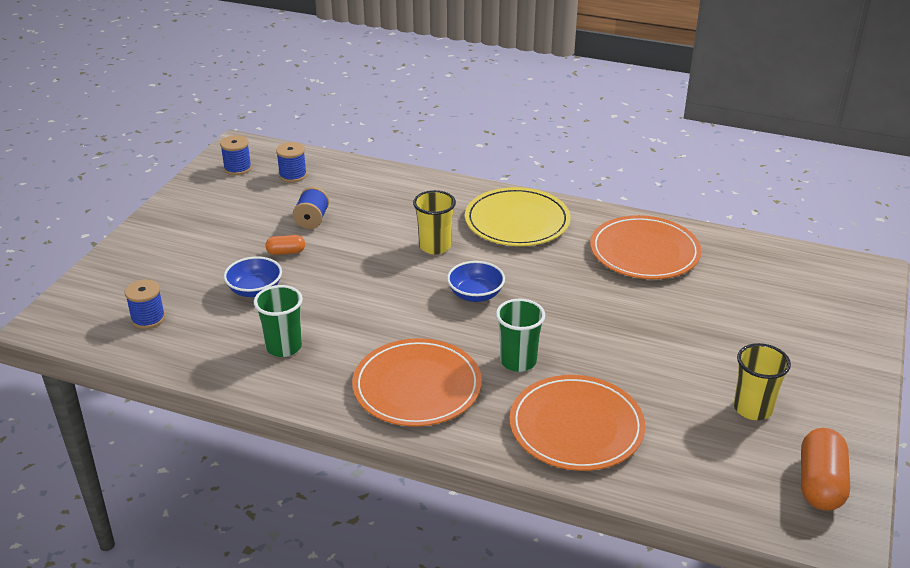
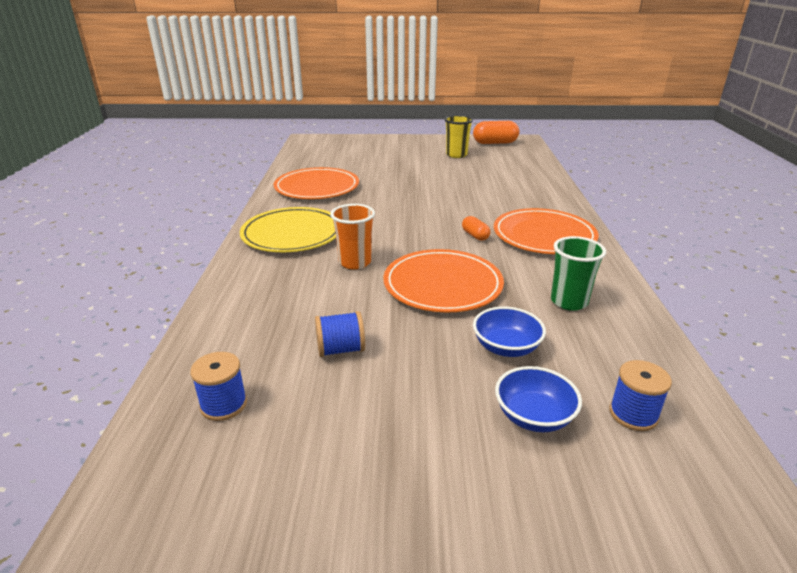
camera: 110 degrees left, 5 degrees down
blue spool [220,135,252,175] -> none
orange capsule [265,235,305,255] -> orange capsule moved to [462,216,491,241]
yellow cup [413,190,456,254] -> orange cup [330,204,375,270]
blue bowl [447,261,505,302] -> blue bowl moved to [495,366,582,432]
green cup [496,299,545,372] -> none
orange plate [509,375,645,471] -> orange plate moved to [383,249,504,312]

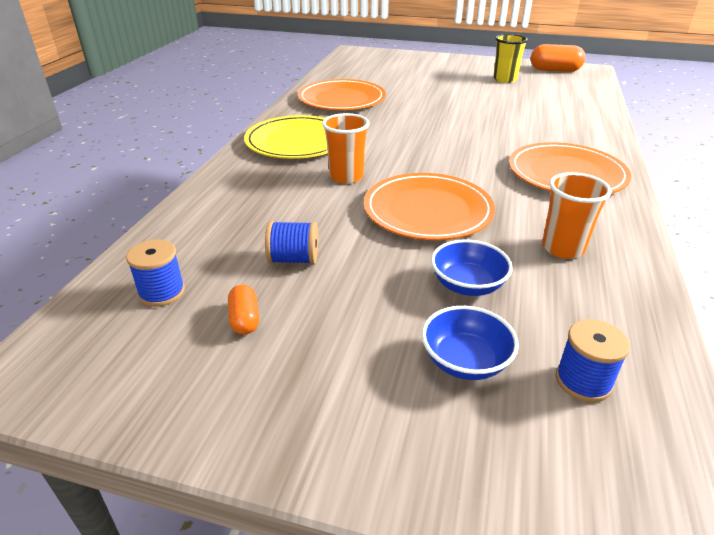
camera: 15 degrees right, 5 degrees up
orange capsule [462,216,491,241] -> orange capsule moved to [228,285,259,335]
green cup [551,236,606,311] -> orange cup [542,172,612,259]

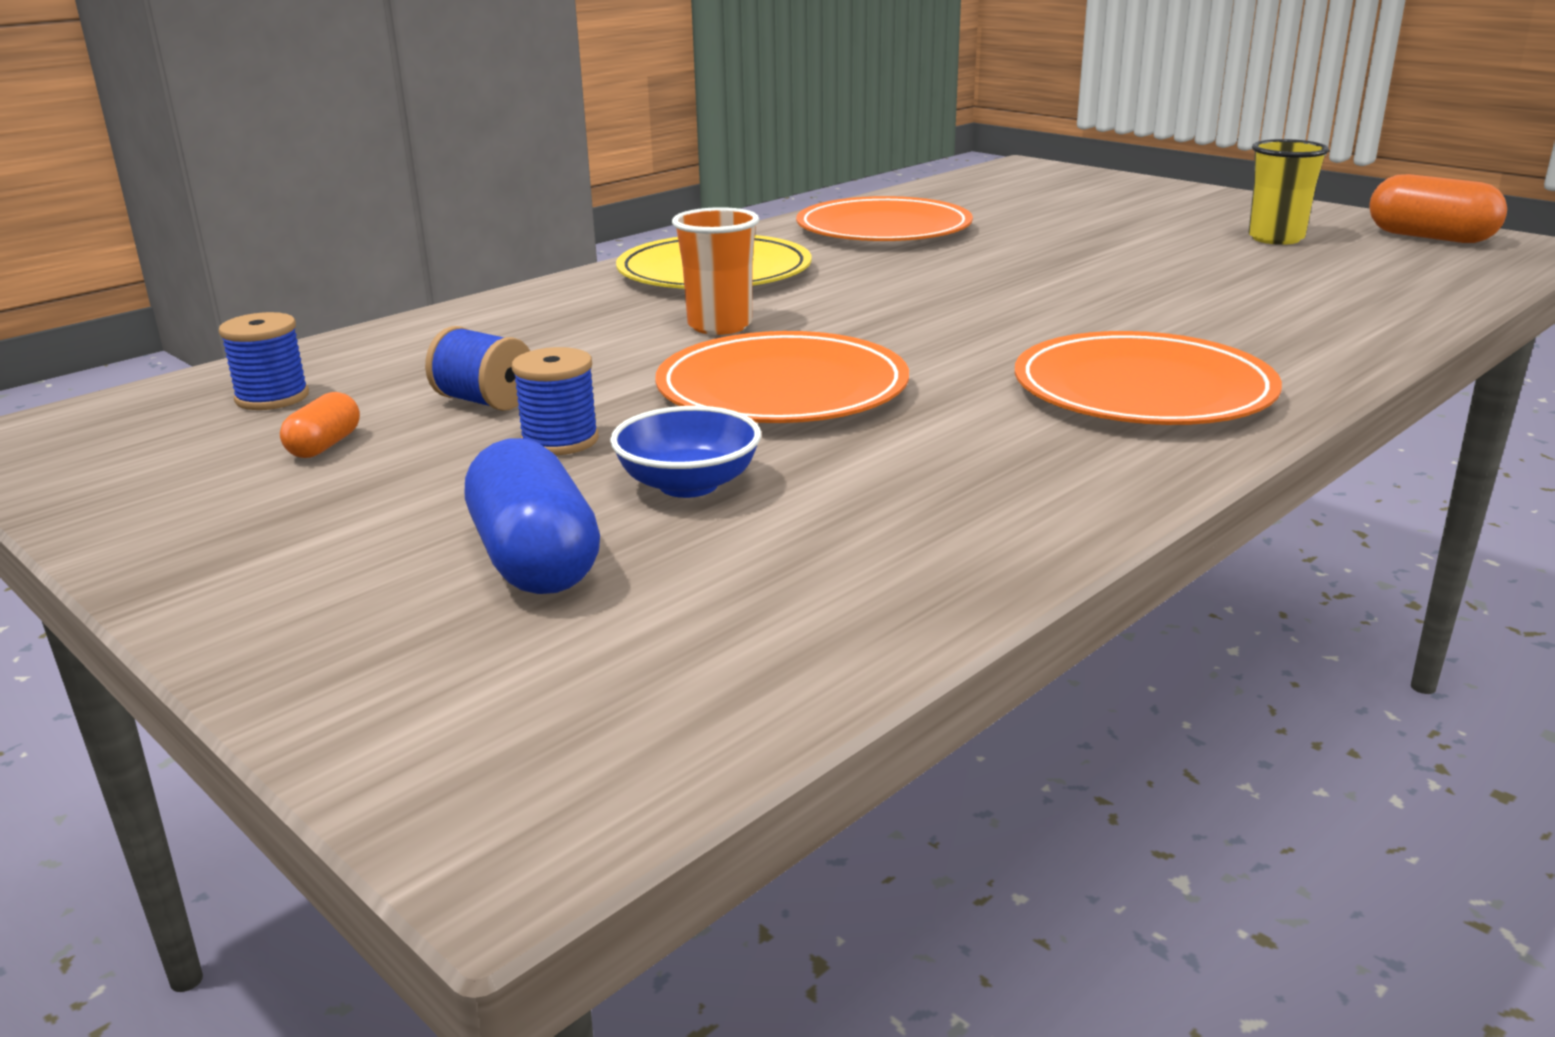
camera: 30 degrees right, 10 degrees down
blue bowl [422,306,519,380] -> blue capsule [465,438,600,594]
orange cup [542,172,612,259] -> none
blue spool [556,319,630,402] -> blue spool moved to [512,347,599,455]

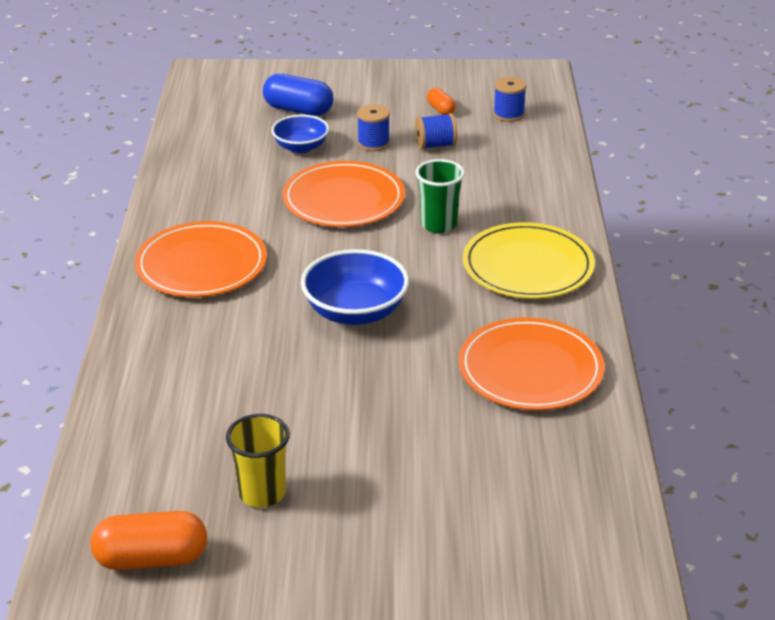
camera: 135 degrees right, 10 degrees up
orange cup [672,207,759,335] -> green cup [415,159,465,233]
none -> blue bowl [301,249,409,325]

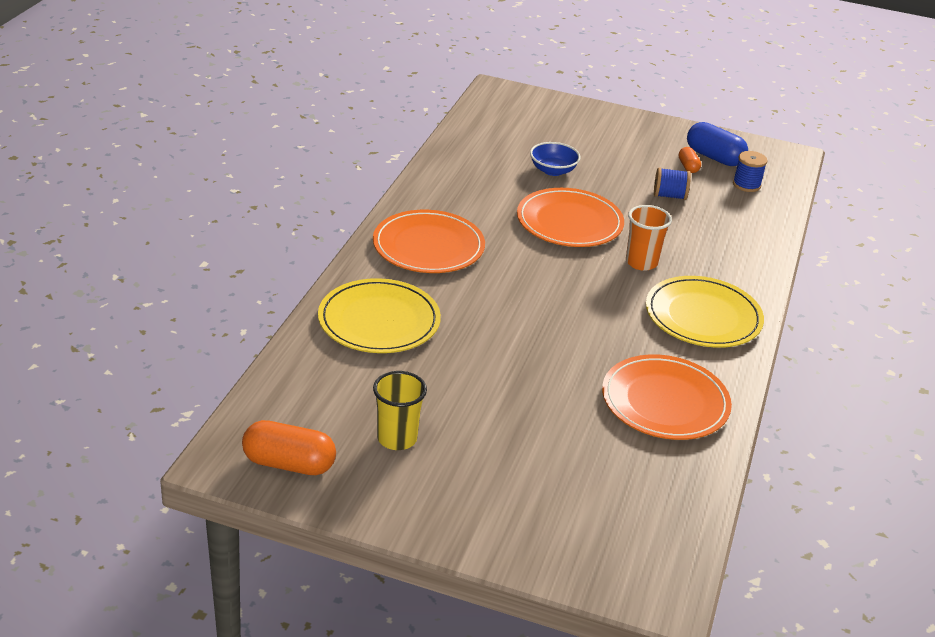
camera: 15 degrees right, 0 degrees up
blue capsule [263,74,333,116] -> blue capsule moved to [687,122,748,166]
blue bowl [301,249,409,325] -> none
blue spool [357,104,390,151] -> none
green cup [415,159,465,233] -> orange cup [626,205,672,271]
none -> yellow plate [318,278,441,353]

